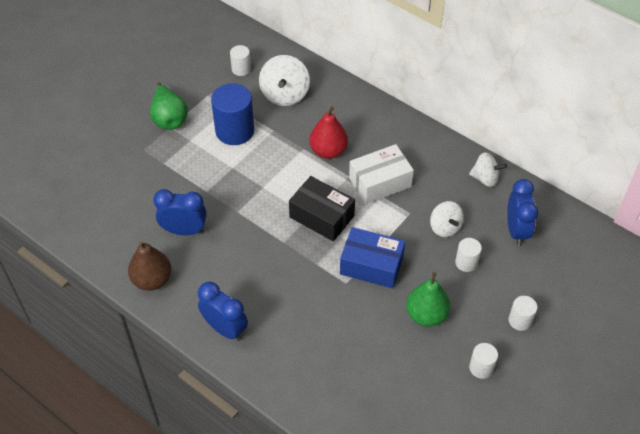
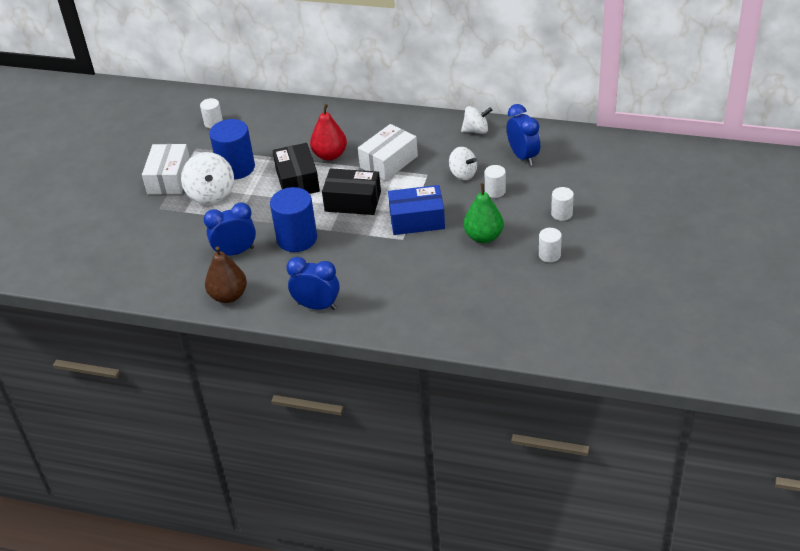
camera: 20 degrees left, 10 degrees down
green pear [150,82,188,130] -> white box [142,144,190,195]
white spinning top [259,55,310,106] -> white spinning top moved to [181,152,234,205]
none -> blue cylinder [270,187,317,252]
none -> black box [273,143,320,194]

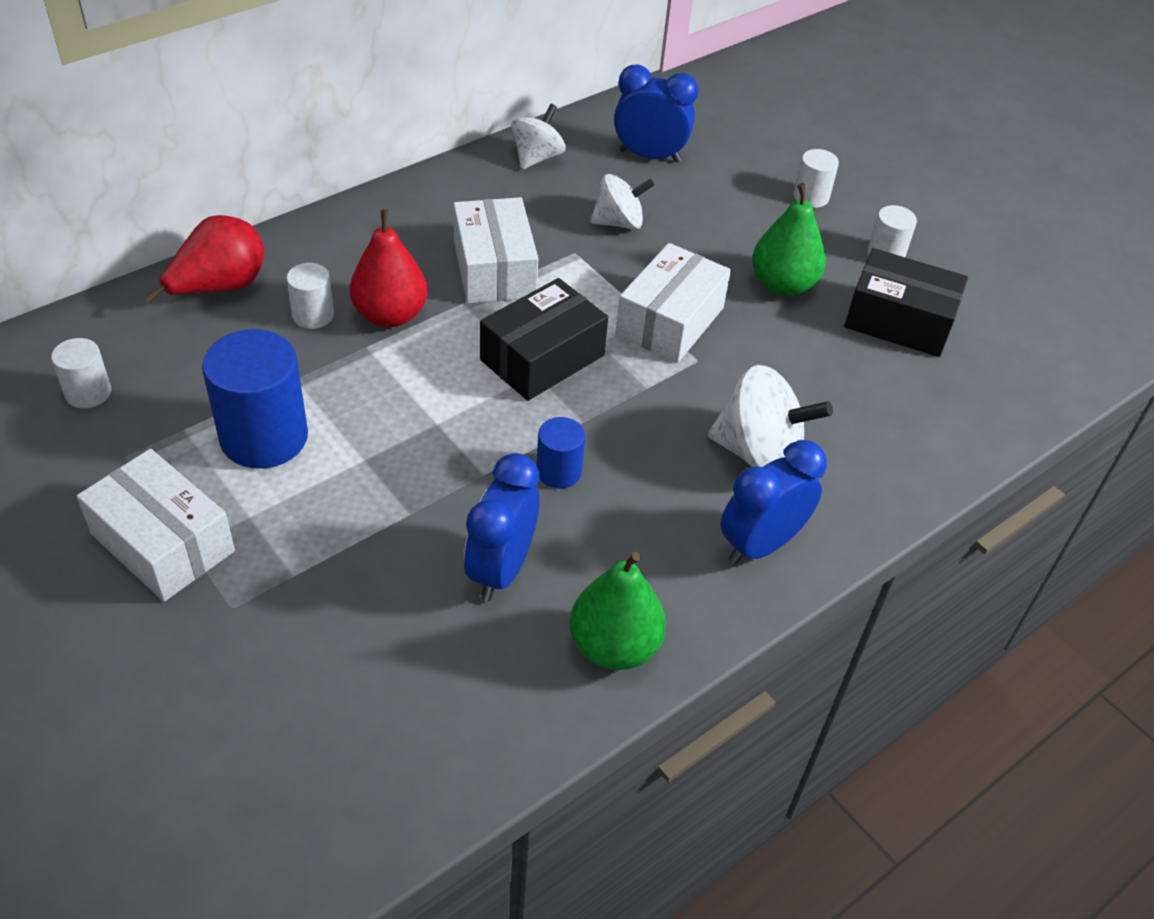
camera: 60 degrees left, 5 degrees up
white spinning top [181,152,234,205] -> white spinning top moved to [708,365,833,467]
brown pear [205,246,247,303] -> green pear [570,552,666,670]
blue cylinder [270,187,317,252] -> blue cylinder [536,417,585,489], size x0.52
black box [273,143,320,194] -> black box moved to [844,248,968,357]
blue box [388,185,445,235] -> white box [615,243,731,363]
white cylinder [485,165,506,198] -> white cylinder moved to [286,263,334,329]
none -> red pear [144,215,264,303]

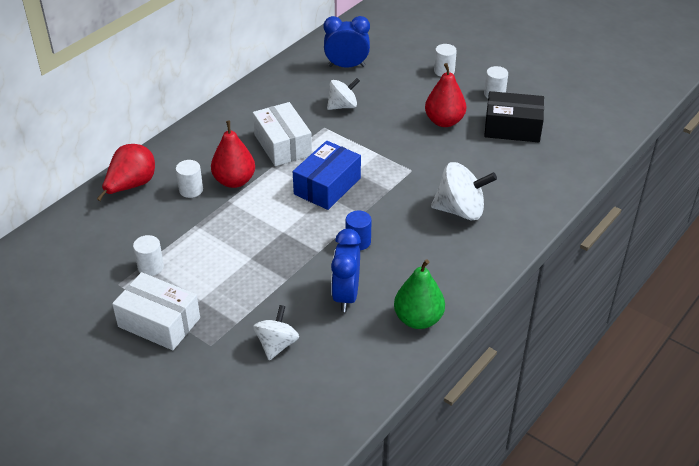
camera: 10 degrees left, 5 degrees down
white cylinder [51,338,111,408] -> white cylinder moved to [133,235,164,276]
blue cylinder [202,329,308,469] -> none
black box [480,278,608,401] -> blue box [293,141,361,210]
white spinning top [511,104,565,169] -> white spinning top moved to [253,305,299,360]
white box [615,243,731,363] -> none
blue clock [720,440,826,564] -> none
green pear [752,183,826,296] -> red pear [425,63,466,127]

